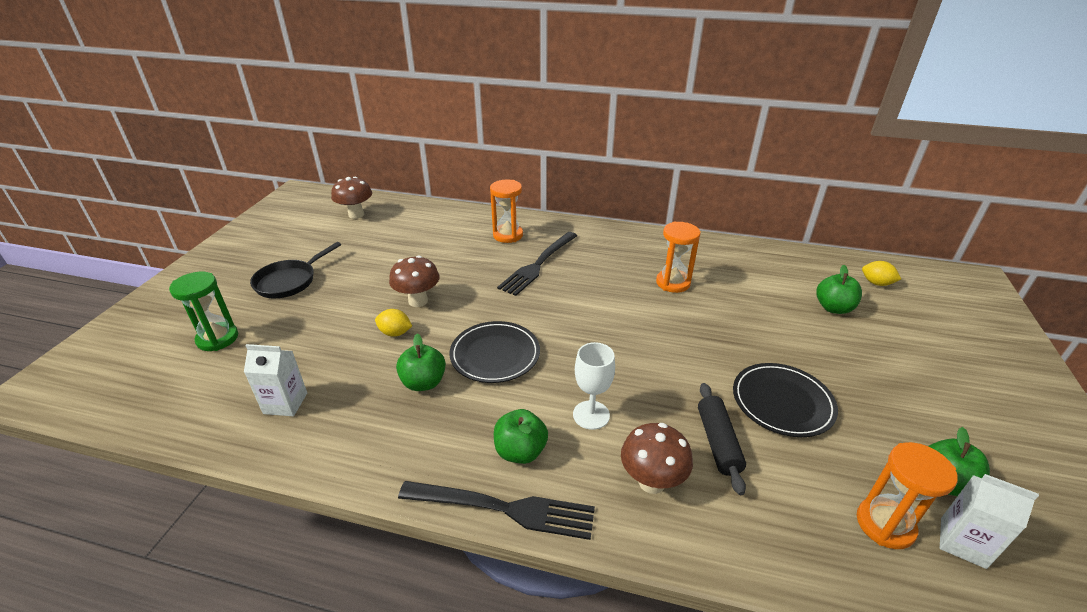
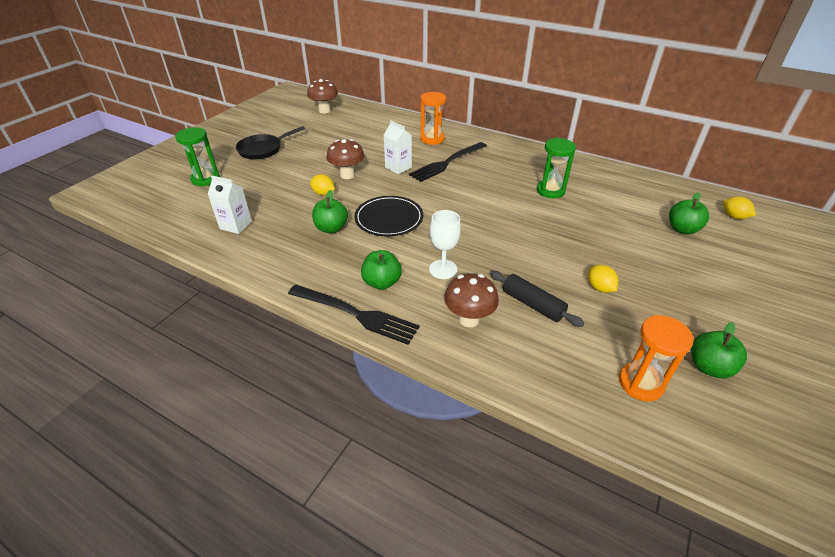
camera: 15 degrees right, 5 degrees up
orange hourglass [656,222,701,293] -> green hourglass [537,138,576,198]
black rolling pin [698,383,746,495] -> black rolling pin turned 60 degrees counterclockwise [490,271,585,327]
black plate [733,363,838,437] -> yellow lemon [588,265,618,293]
white carton [940,474,1039,569] -> white carton moved to [384,120,412,174]

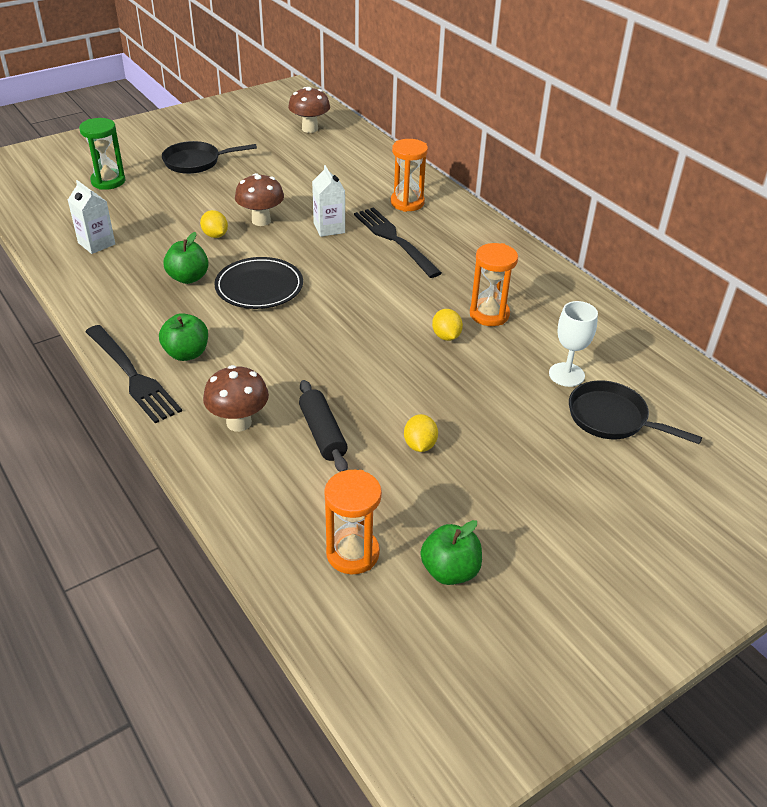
camera: 25 degrees right, 0 degrees up
black fork [409,142,487,182] -> black fork turned 75 degrees clockwise [354,207,442,278]
white goblet [429,210,461,279] -> white goblet moved to [549,301,598,387]
green hourglass [537,138,576,198] -> orange hourglass [470,243,518,326]
green apple [669,192,709,235] -> black pan [569,381,702,444]
yellow lemon [723,196,756,219] -> yellow lemon moved to [432,309,463,341]

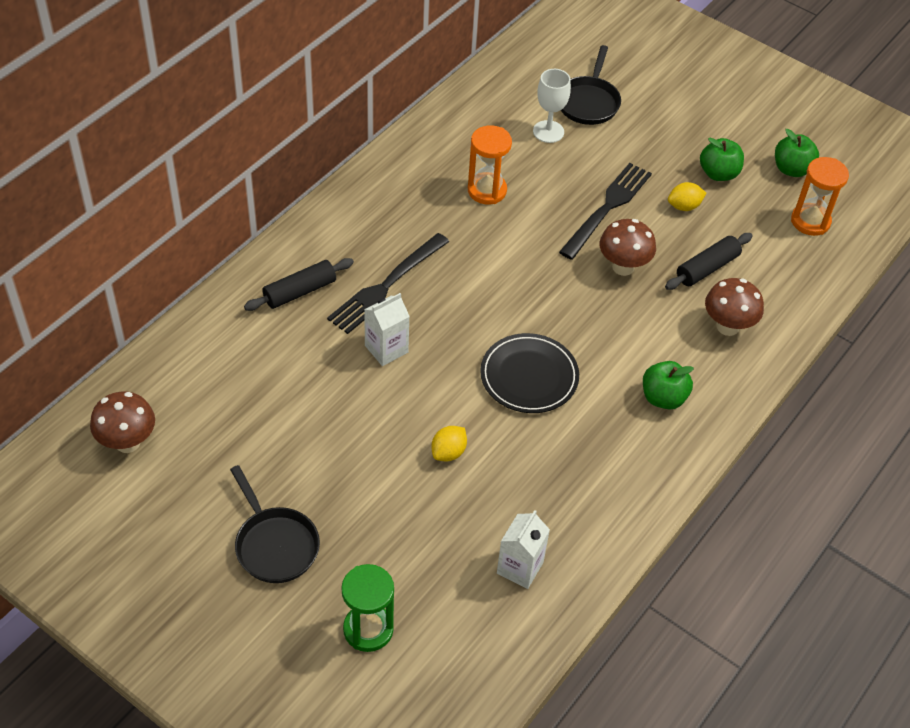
camera: 110 degrees left, 10 degrees up
black fork [85,325,182,423] -> black fork moved to [559,163,652,260]
green apple [163,232,209,284] -> green apple moved to [700,138,744,181]
brown mushroom [235,173,284,226] -> brown mushroom moved to [600,219,656,276]
orange hourglass [391,139,428,212] -> black rolling pin [244,258,354,311]
yellow lemon [432,309,463,341] -> none

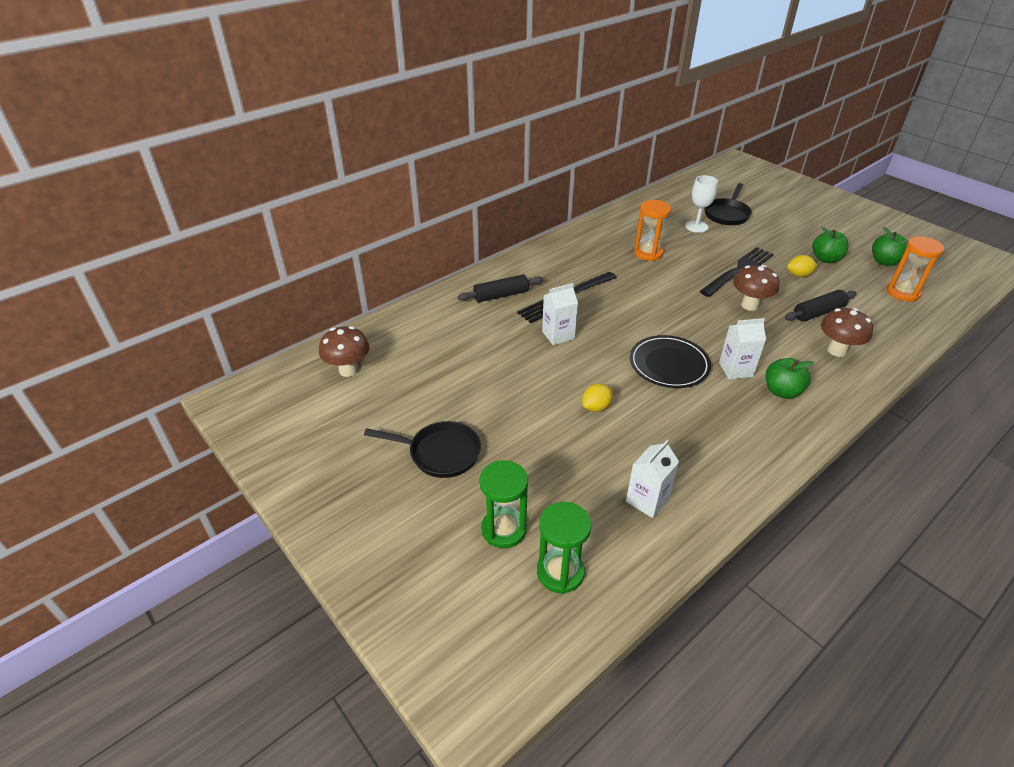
camera: 15 degrees right, 10 degrees down
black pan [230,465,320,583] -> black pan turned 60 degrees counterclockwise [364,421,481,478]
none -> green hourglass [537,502,591,594]
none -> white carton [719,318,766,379]

